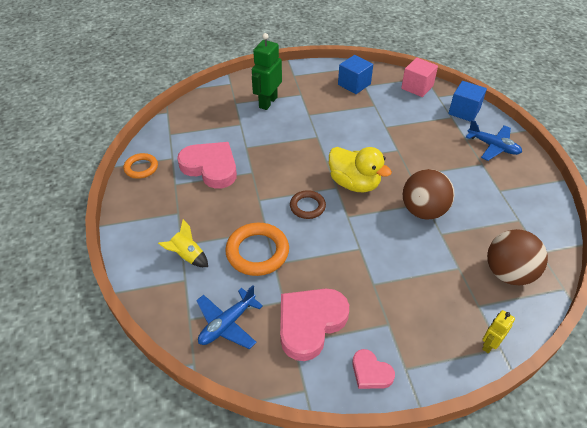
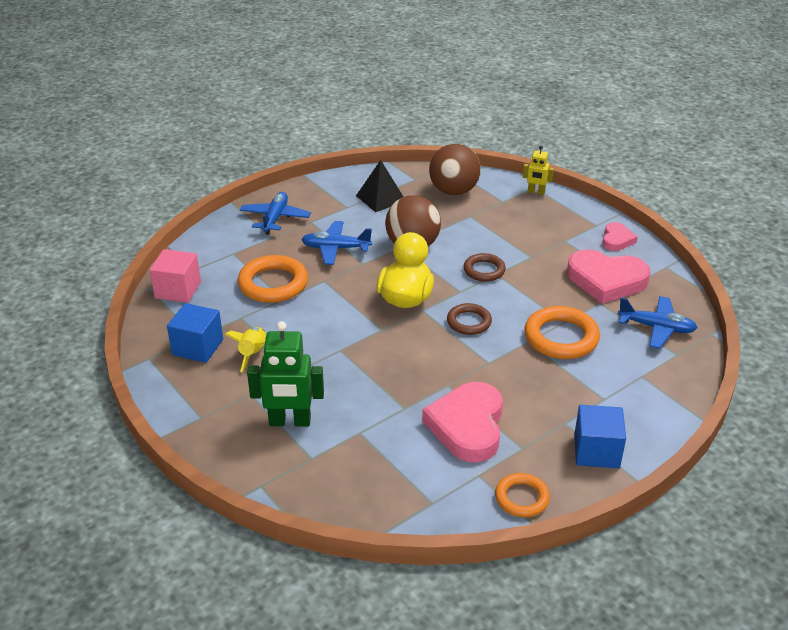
camera: 115 degrees left, 10 degrees down
yellow rocket [158,219,208,267] -> yellow rocket moved to [225,327,266,372]
blue cube [448,81,487,122] -> blue cube moved to [574,405,626,468]
none -> orange ring [238,255,308,303]
none -> blue plane [301,221,372,265]
none -> black pyramid [356,160,403,212]
none -> brown ring [463,253,506,282]

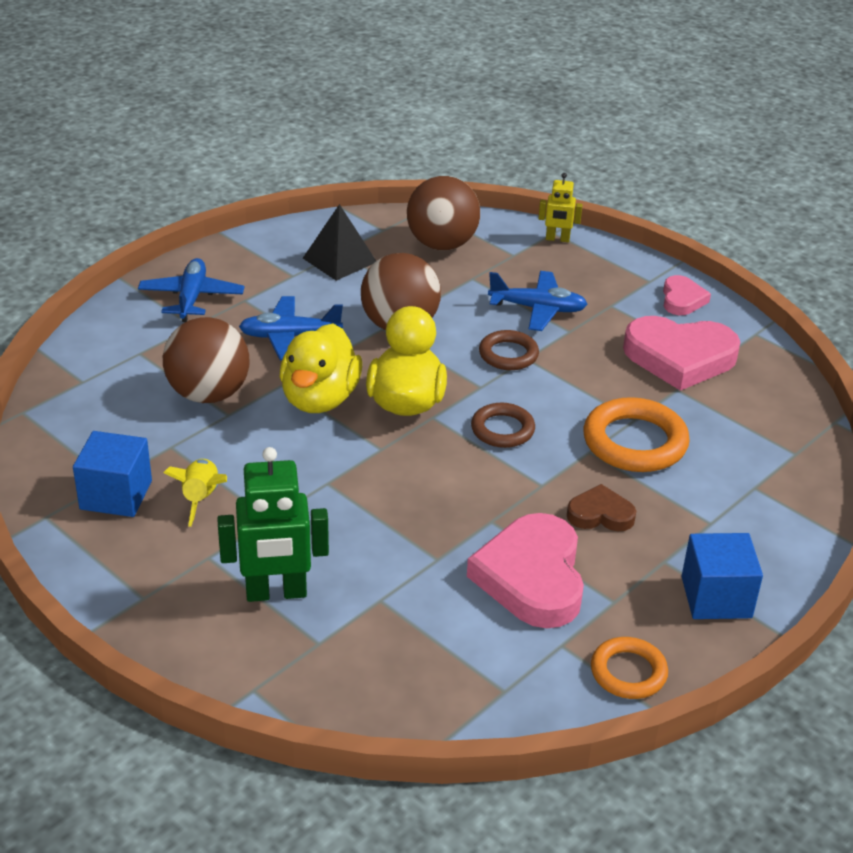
camera: 10 degrees left, 0 degrees up
pink cube [150,249,201,303] -> none
orange ring [238,255,308,303] -> brown ball [163,317,249,403]
blue plane [618,296,697,349] -> blue plane moved to [488,271,588,331]
none -> yellow duck [280,324,362,413]
none -> brown heart [567,484,636,531]

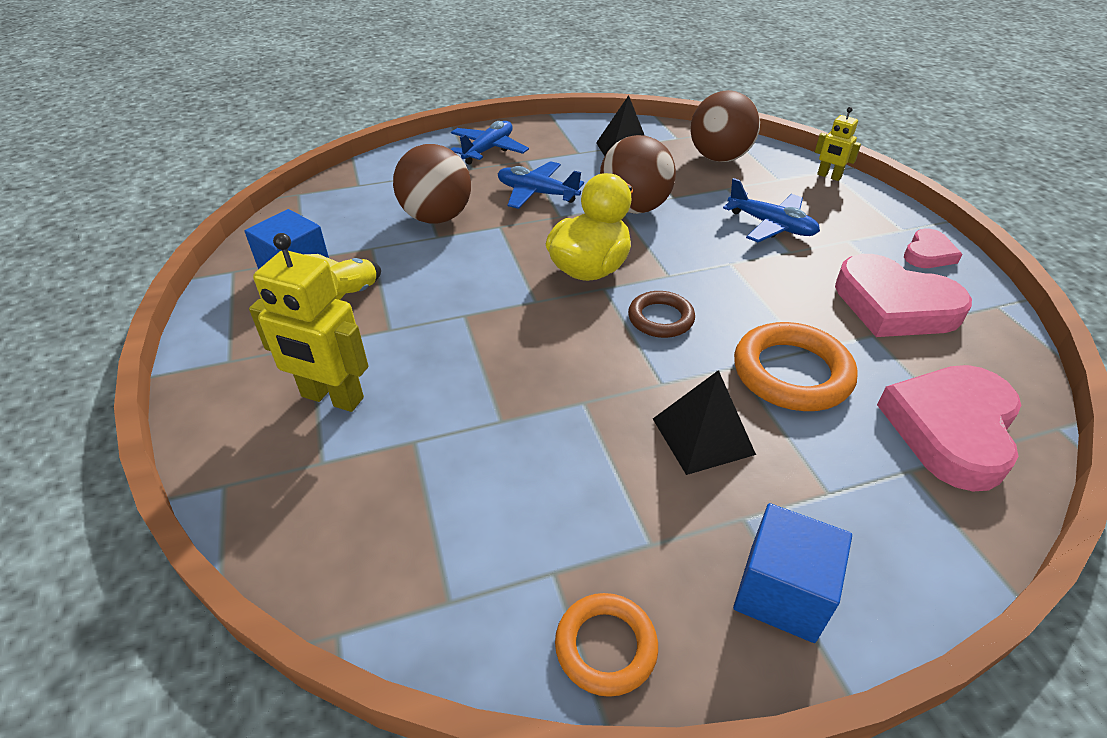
camera: 30 degrees right, 5 degrees up
green robot [217,447,329,602] -> yellow robot [249,233,368,412]
yellow duck [280,324,362,413] -> none
pink heart [467,513,584,628] -> pink heart moved to [877,365,1021,491]
brown ring [479,330,539,370] -> none
brown heart [567,484,636,531] -> black pyramid [653,370,756,475]

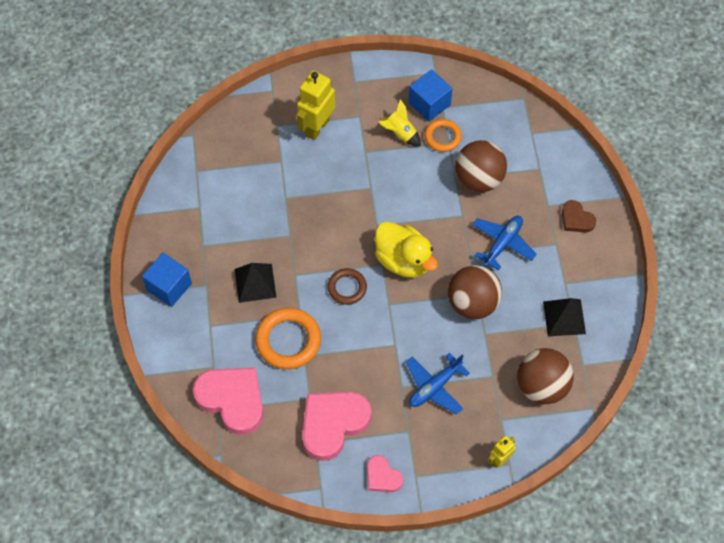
camera: 100 degrees right, 20 degrees up
blue plane [450,121,529,165] -> brown heart [562,200,596,232]
orange ring [555,593,658,697] -> orange ring moved to [425,119,462,152]

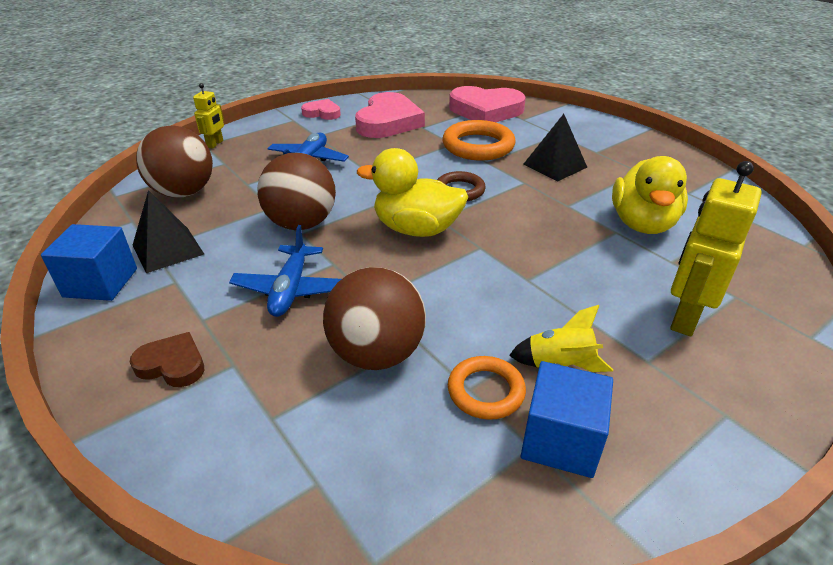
camera: 150 degrees right, 25 degrees down
blue cube [142,253,192,307] -> blue cube moved to [41,224,137,301]
yellow robot [296,71,335,140] -> yellow robot turned 150 degrees counterclockwise [670,161,762,336]
none -> yellow duck [612,156,688,234]

